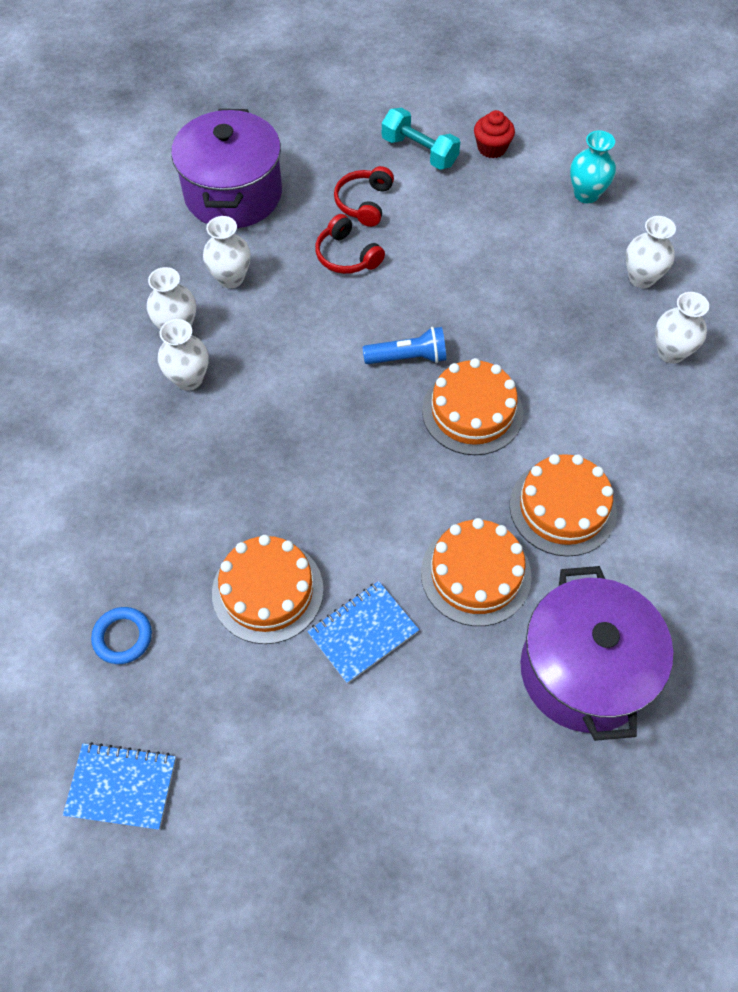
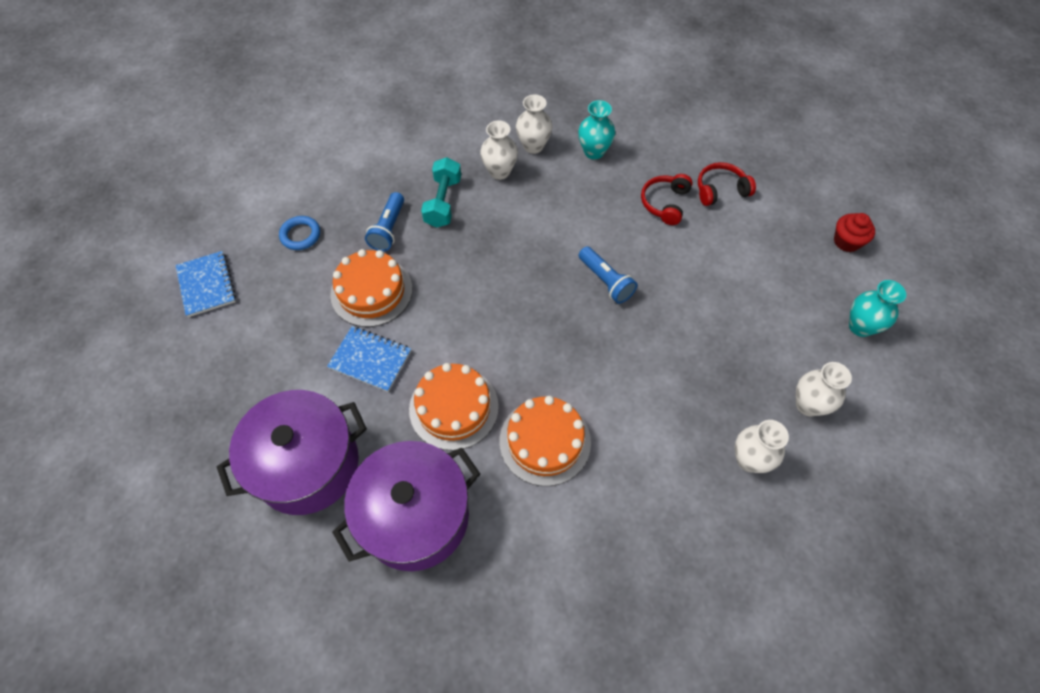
camera: 60 degrees right, 0 degrees up
purple pot [171,109,282,228] -> purple pot moved to [217,390,367,515]
white vase [203,216,251,289] -> turquoise vase [578,100,615,159]
turquoise dumbbell [382,108,460,170] -> turquoise dumbbell moved to [421,157,461,228]
orange cake [422,358,523,455] -> none
none -> blue flashlight [365,192,404,251]

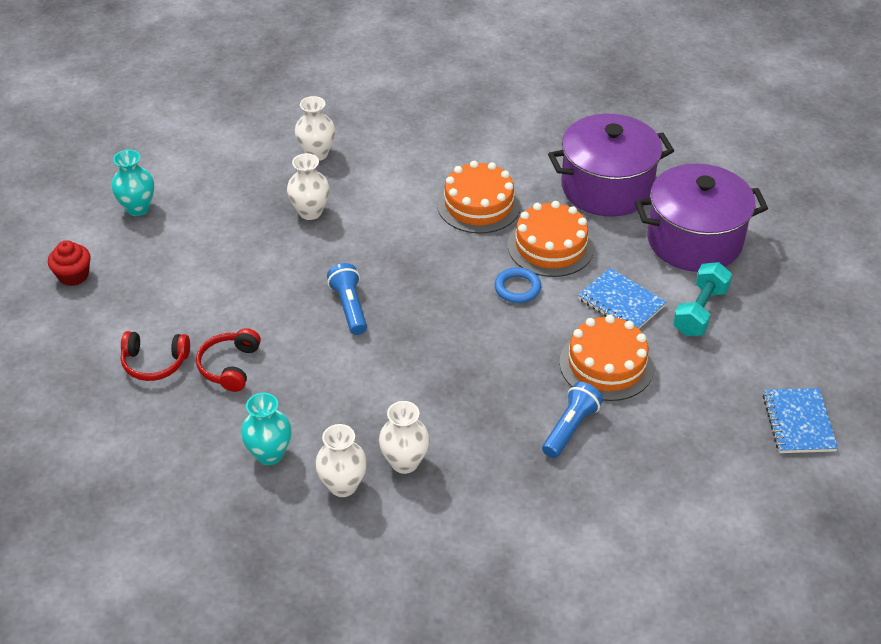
camera: 160 degrees left, 15 degrees down
blue ring [279,216,320,250] -> blue ring moved to [494,267,541,303]
turquoise dumbbell [421,157,461,228] -> turquoise dumbbell moved to [673,262,732,336]
red headphones [641,174,693,225] -> red headphones turned 150 degrees clockwise [196,328,261,392]
white vase [796,362,852,417] -> white vase moved to [287,153,329,220]

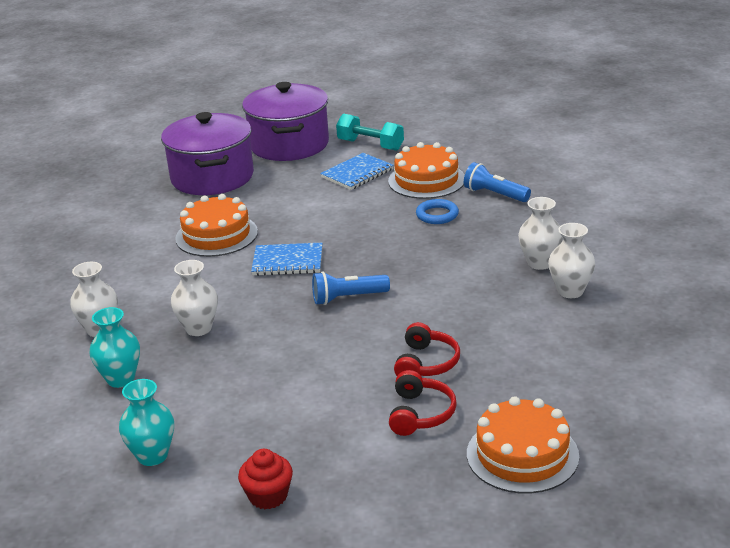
camera: 85 degrees left, 15 degrees down
red headphones [196,328,261,392] -> red headphones turned 90 degrees counterclockwise [394,322,460,376]
turquoise vase [241,393,292,465] -> turquoise vase moved to [89,307,140,388]
blue ring [494,267,541,303] -> blue ring moved to [416,199,459,224]
orange cake [508,201,594,277] -> orange cake moved to [467,396,579,494]
blue notebook [762,388,838,453] -> blue notebook moved to [251,243,322,276]

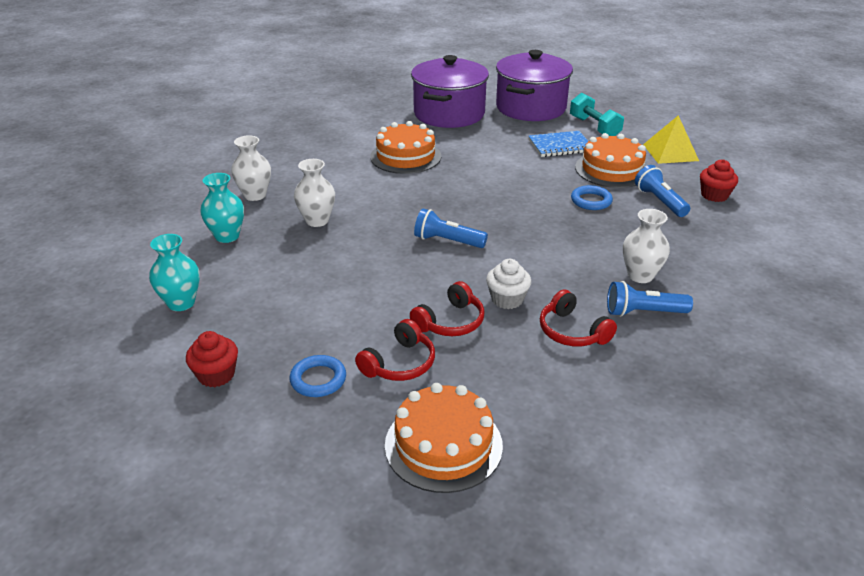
camera: 30 degrees right, 5 degrees up
blue notebook [251,243,322,276] -> none
white vase [548,223,595,298] -> blue flashlight [607,281,693,317]
none -> blue ring [290,355,346,397]
none -> white cupcake [486,259,531,309]
none -> red headphones [540,290,617,346]
none -> yellow pyramid [643,115,699,164]
none -> red cupcake [700,159,738,202]

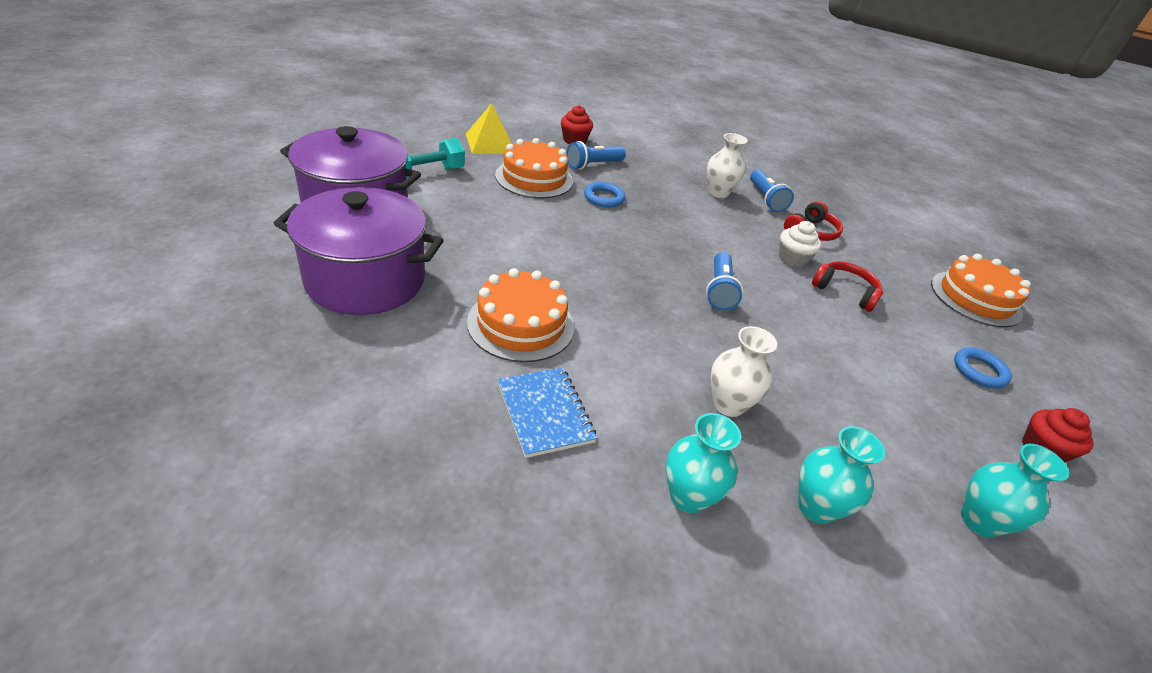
camera: 105 degrees left, 5 degrees up
white vase [231,135,271,201] -> turquoise vase [666,413,741,513]
red headphones [355,319,435,381] -> none
blue notebook [529,131,588,157] -> blue notebook moved to [498,368,597,458]

